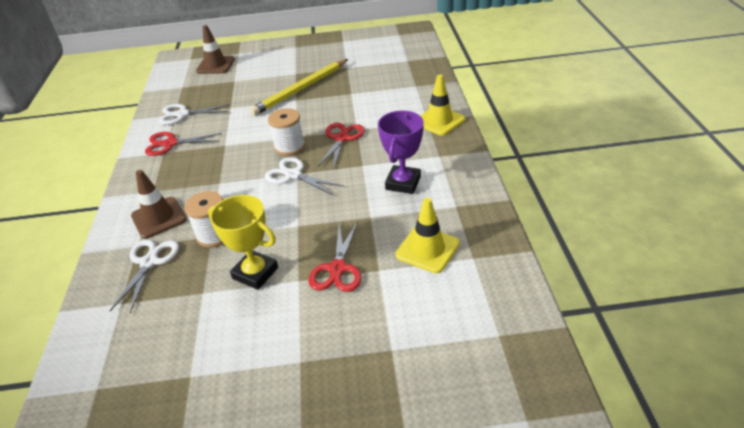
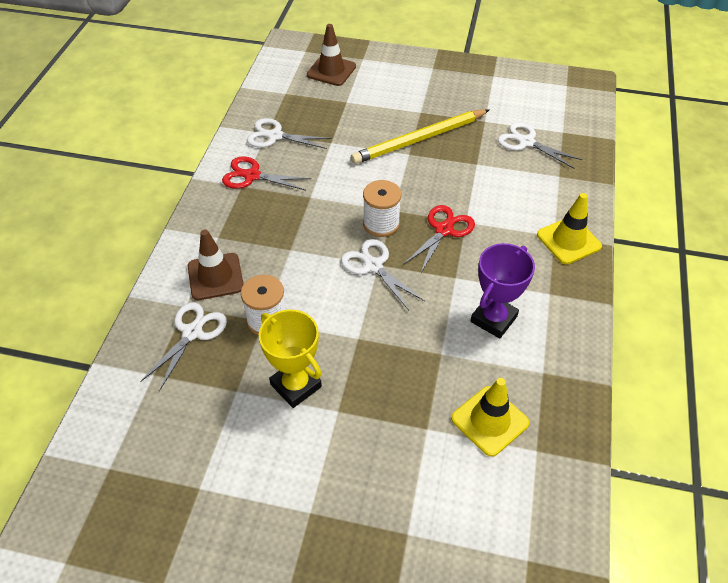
camera: 15 degrees right, 10 degrees up
red scissors [309,221,362,292] -> none
none -> white scissors [498,122,582,169]

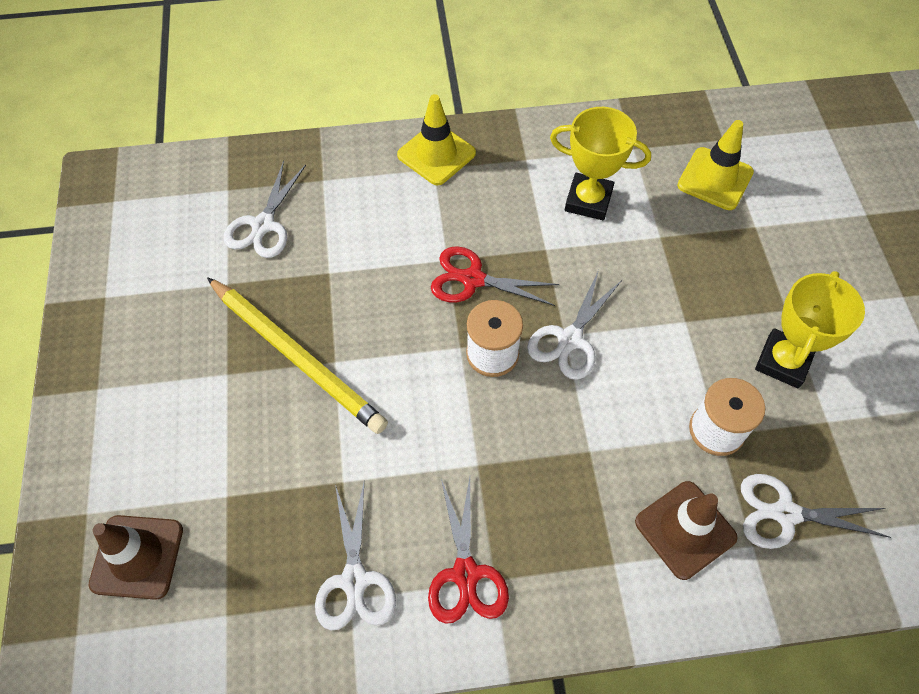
camera: 110 degrees left, 10 degrees up
purple trophy [470,243,535,339] -> yellow trophy [550,107,651,220]

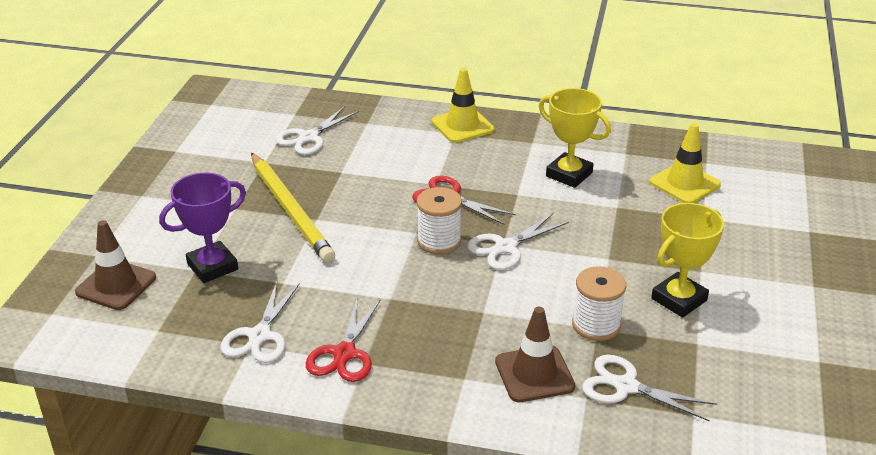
camera: 20 degrees right, 25 degrees down
none -> purple trophy [159,173,246,283]

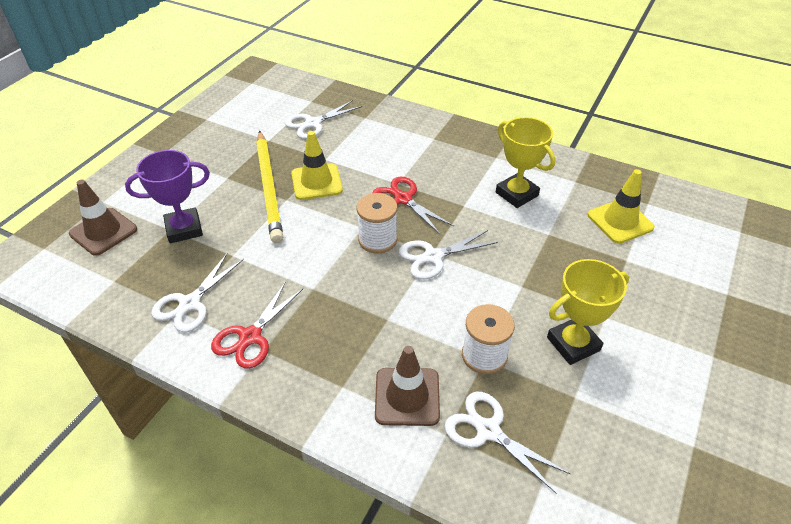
camera: 15 degrees right, 10 degrees up
yellow traffic cone [431,68,494,143] -> yellow traffic cone moved to [291,131,343,200]

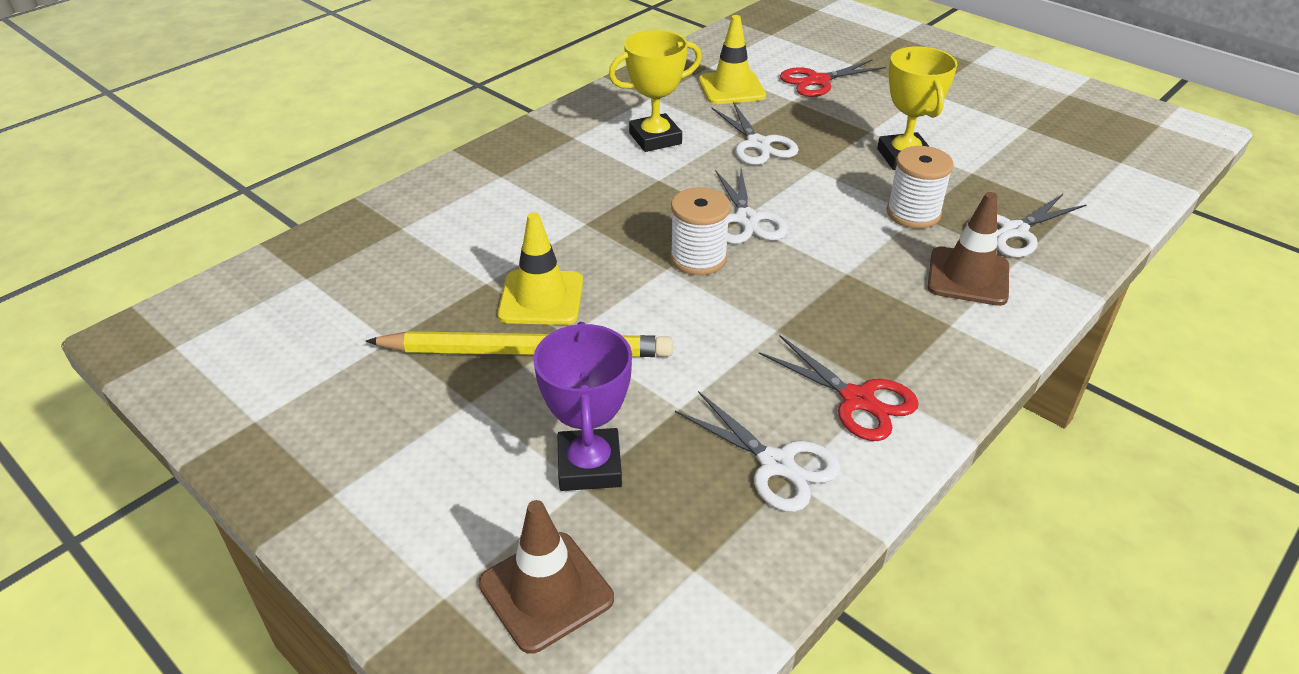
camera: 75 degrees left, 5 degrees down
white scissors [285,100,362,139] -> white scissors moved to [712,102,799,165]
red scissors [372,176,454,234] -> red scissors moved to [780,59,886,97]

